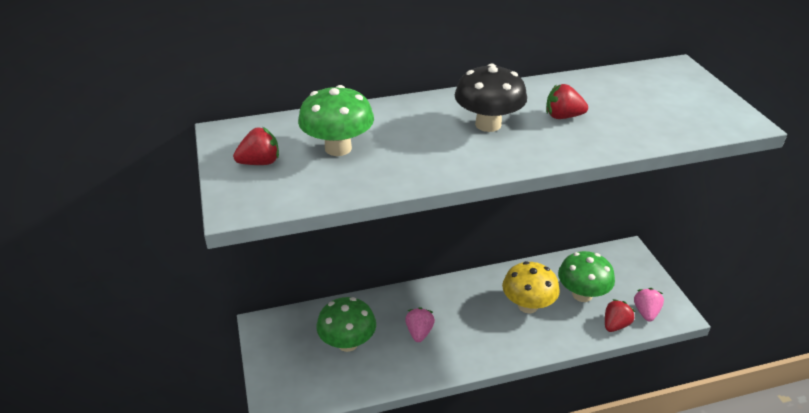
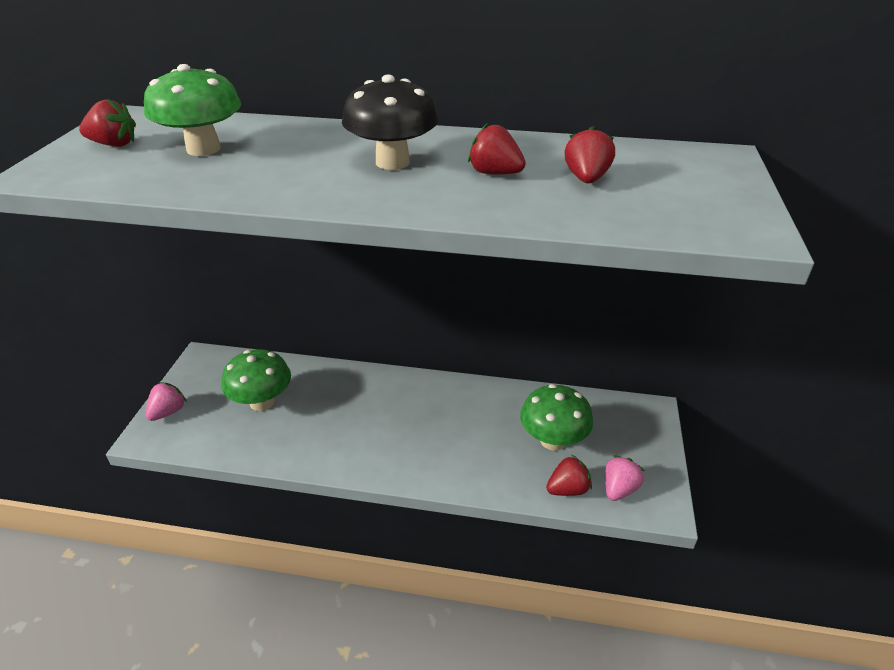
camera: 25 degrees right, 0 degrees up
pink strawberry [405,307,435,342] -> pink strawberry moved to [145,382,187,421]
yellow mushroom [502,261,560,313] -> none
none -> red strawberry [565,126,615,183]

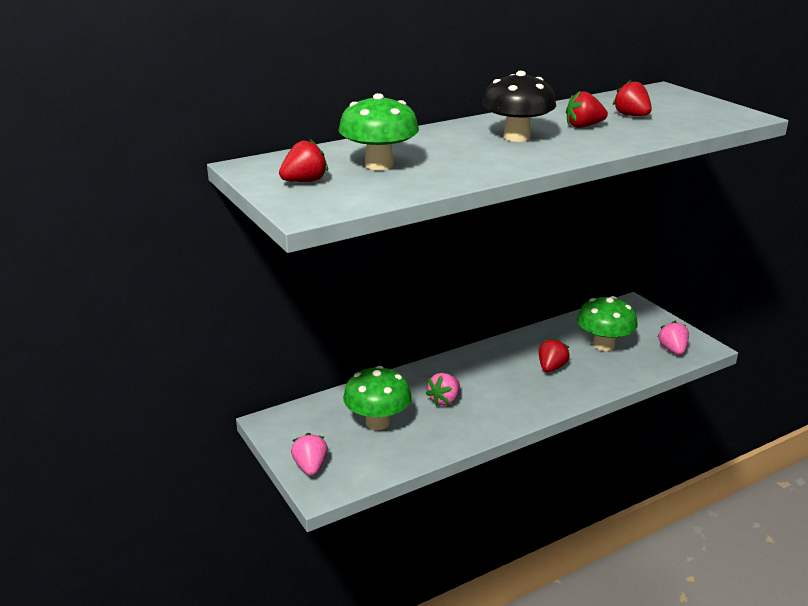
camera: 40 degrees left, 10 degrees down
red strawberry [546,455,592,496] -> red strawberry moved to [539,338,569,372]
none -> pink strawberry [426,373,460,406]

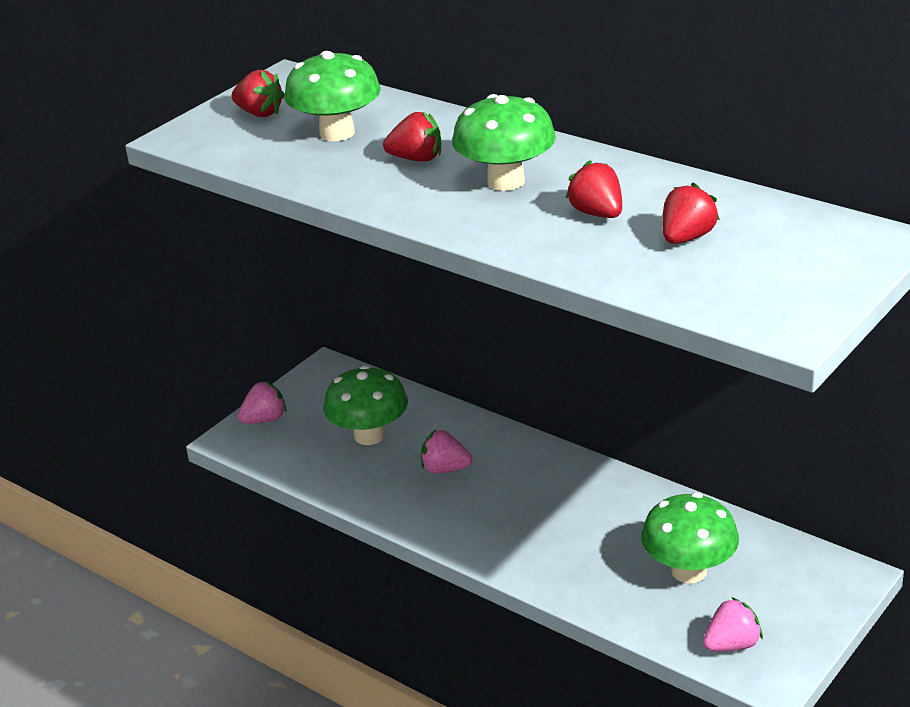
camera: 70 degrees right, 5 degrees up
black mushroom [482,71,556,142] -> green mushroom [452,94,556,191]
red strawberry [539,338,569,372] -> red strawberry moved to [383,112,441,162]

